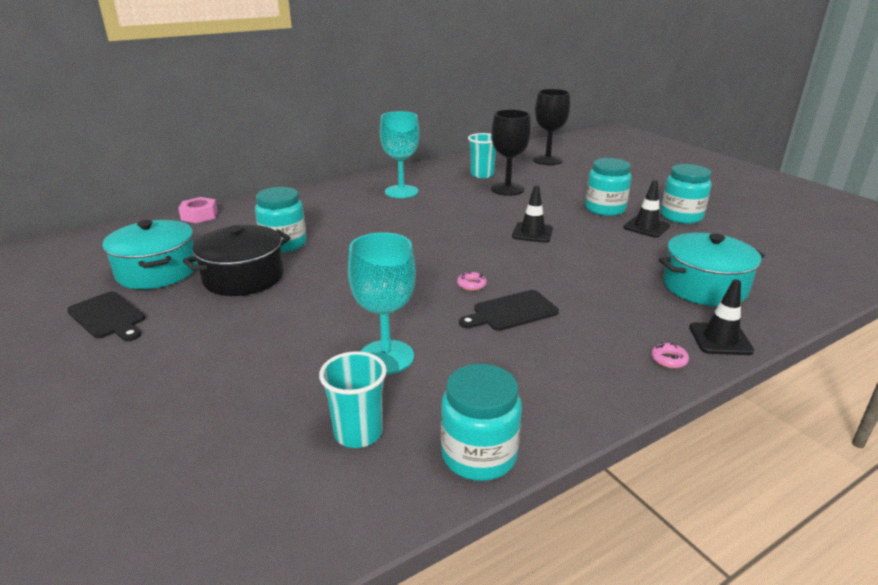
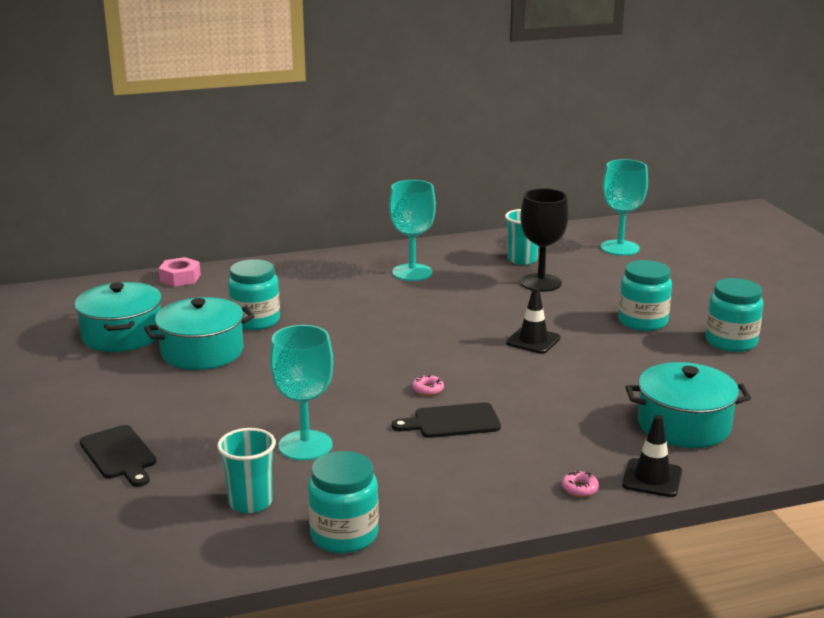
camera: 15 degrees right, 5 degrees down
black cutting board [67,291,145,341] -> black cutting board moved to [79,425,156,487]
black pot [183,225,290,296] -> turquoise pot [144,297,255,370]
black goblet [533,89,570,165] -> turquoise goblet [601,159,648,256]
black traffic cone [623,180,670,237] -> none

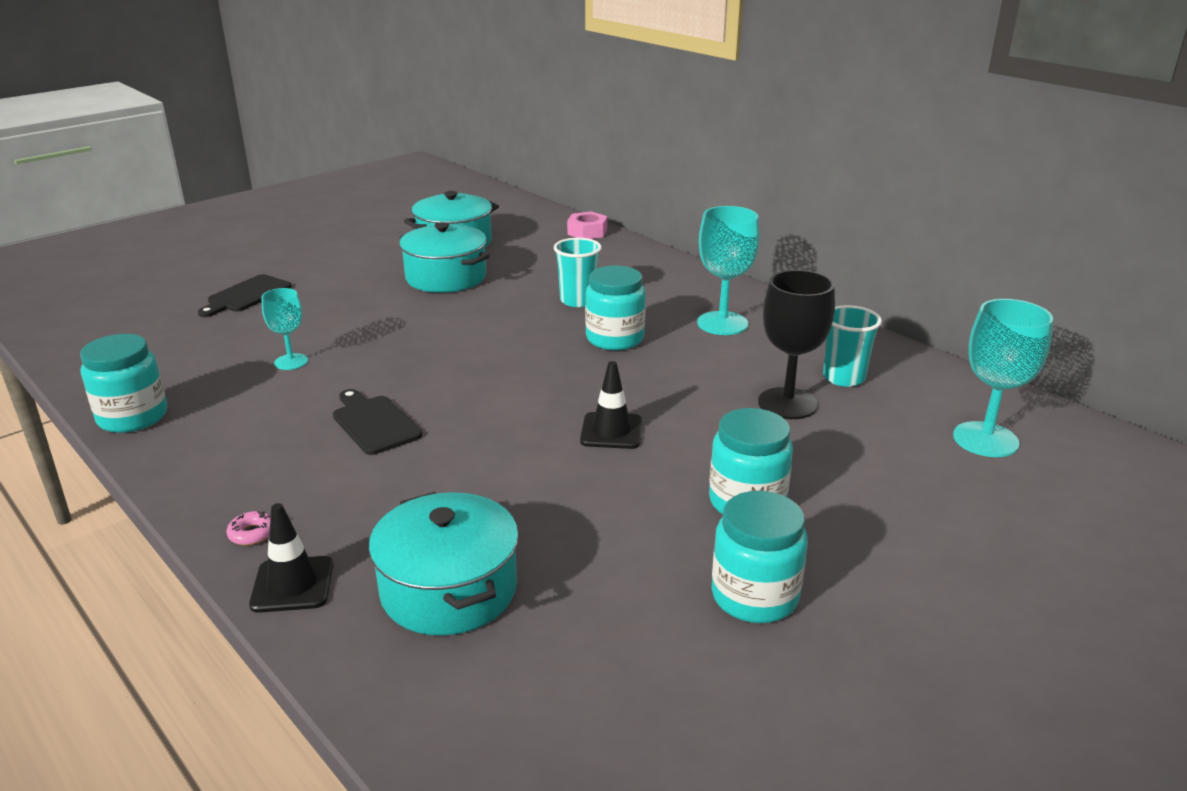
camera: 65 degrees right, 5 degrees up
turquoise cup [217,428,276,513] -> turquoise cup moved to [554,238,602,307]
turquoise jar [228,259,280,330] -> turquoise jar moved to [585,265,646,350]
turquoise goblet [270,325,333,461] -> turquoise goblet [262,288,308,370], size x0.60
pink donut [412,375,444,396] -> none

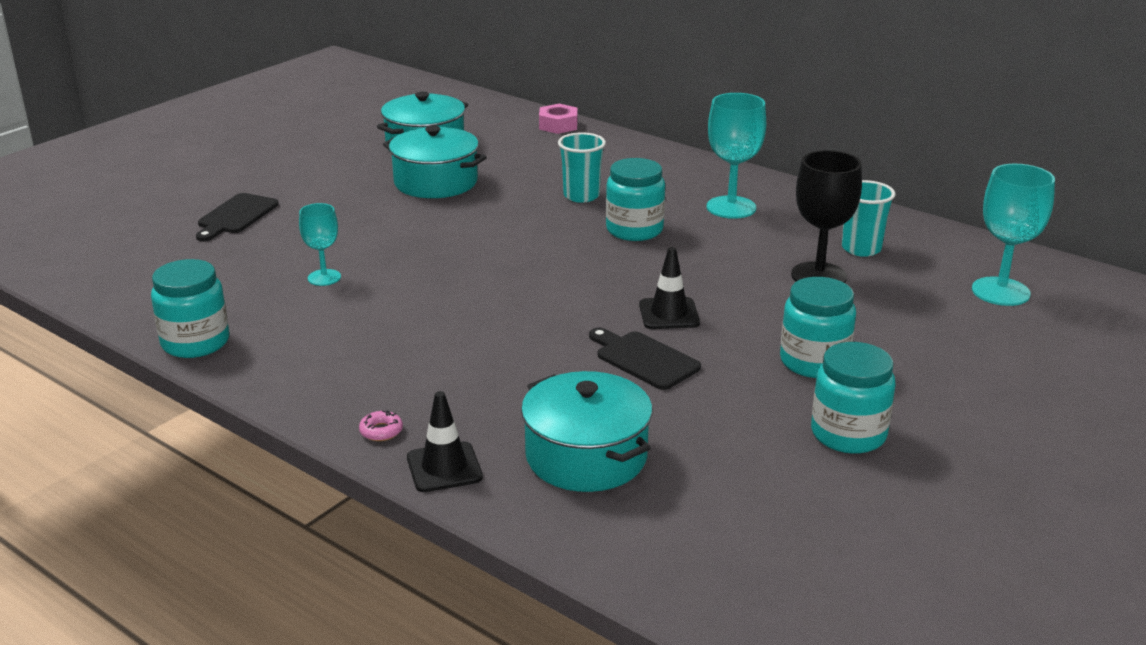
camera: 10 degrees left, 0 degrees up
black cutting board [333,389,422,455] -> black cutting board moved to [589,328,701,390]

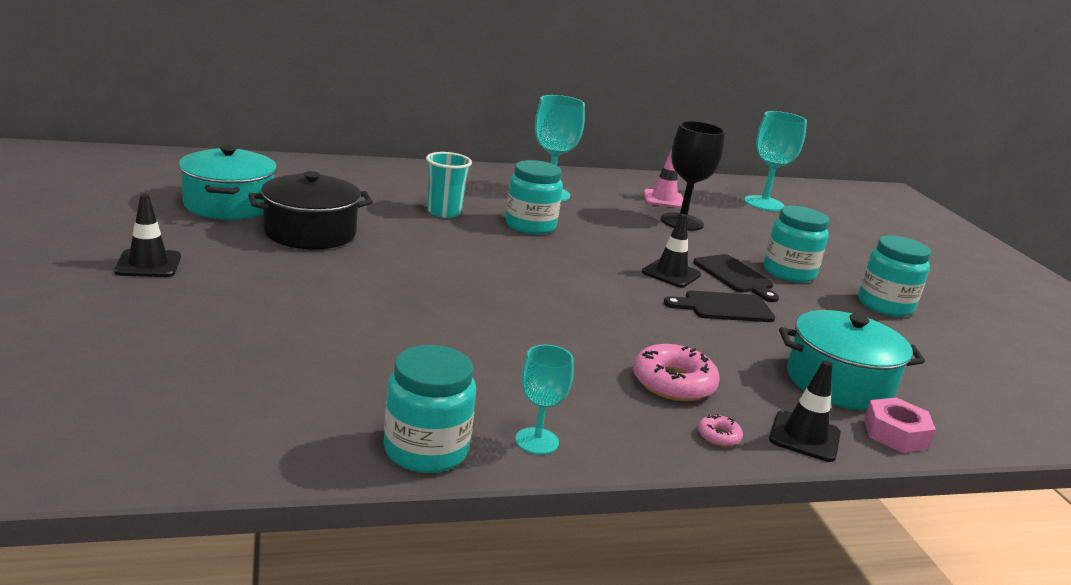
camera: 55 degrees left, 5 degrees down
black cutting board [196,193,279,241] -> black cutting board moved to [693,254,779,302]
turquoise goblet [299,203,341,286] -> turquoise goblet moved to [516,345,574,455]
turquoise pot [383,126,487,198] -> black pot [248,171,373,249]
pink nut [539,104,578,134] -> pink nut moved to [864,398,936,453]
turquoise cup [842,180,896,257] -> pink traffic cone [644,149,683,208]
none -> black traffic cone [114,194,181,277]
none -> pink donut [633,344,719,401]

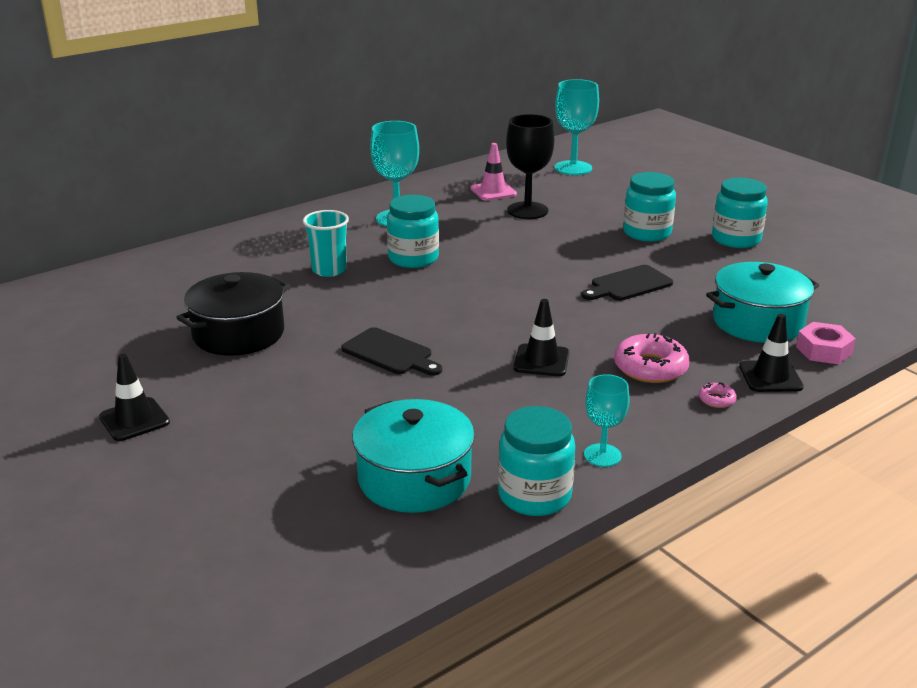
camera: 20 degrees left, 5 degrees up
turquoise pot [179,145,277,220] -> turquoise pot moved to [352,399,475,513]
black traffic cone [642,214,701,287] -> black traffic cone moved to [514,299,569,376]
black cutting board [693,254,779,302] -> black cutting board moved to [341,327,442,376]

